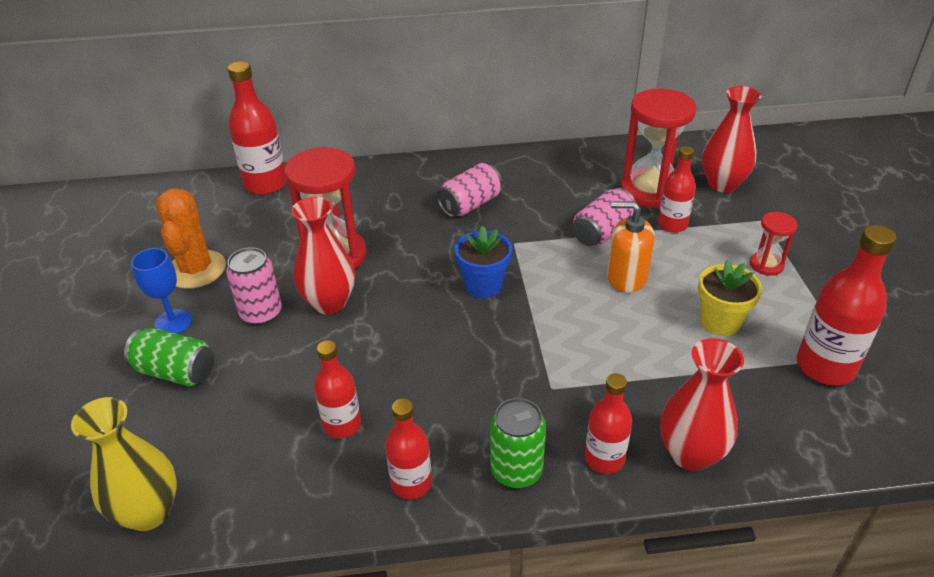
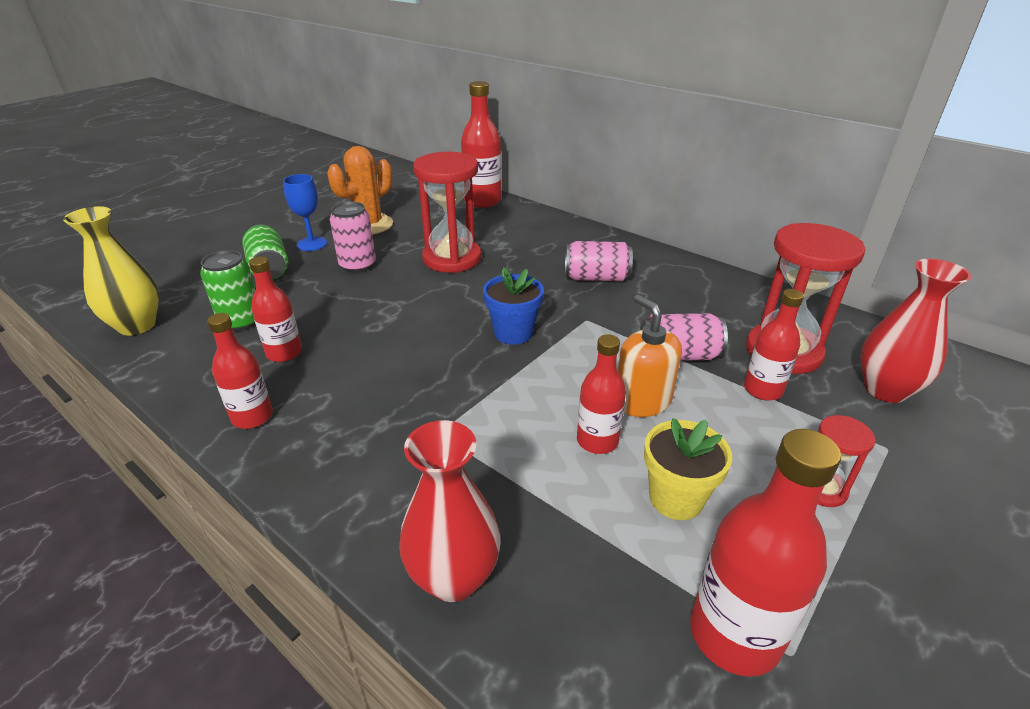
camera: 45 degrees right, 5 degrees down
red vase [291,197,355,315] -> none
green can [490,398,546,488] -> green can moved to [200,250,256,331]
red bottle [585,373,632,474] -> red bottle moved to [577,334,626,454]

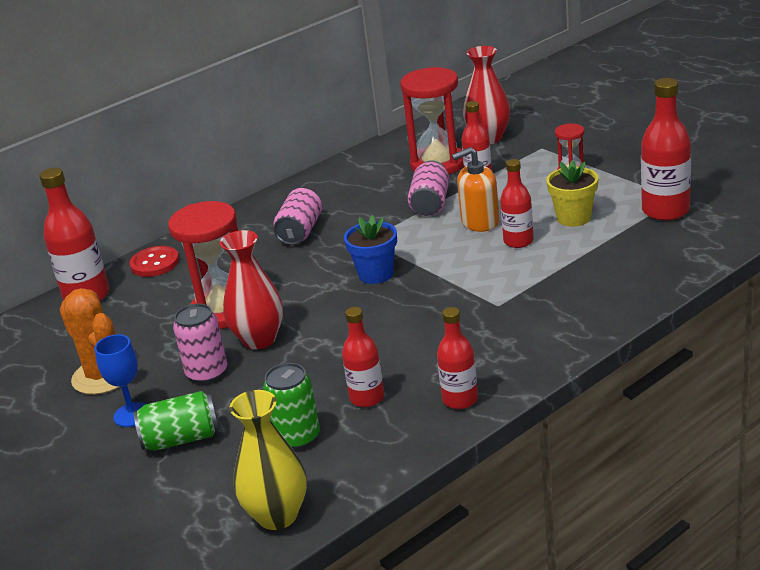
camera: 75 degrees left, 5 degrees down
red vase [399,420,501,602] -> red vase moved to [220,230,283,350]
none -> red button [129,246,179,277]

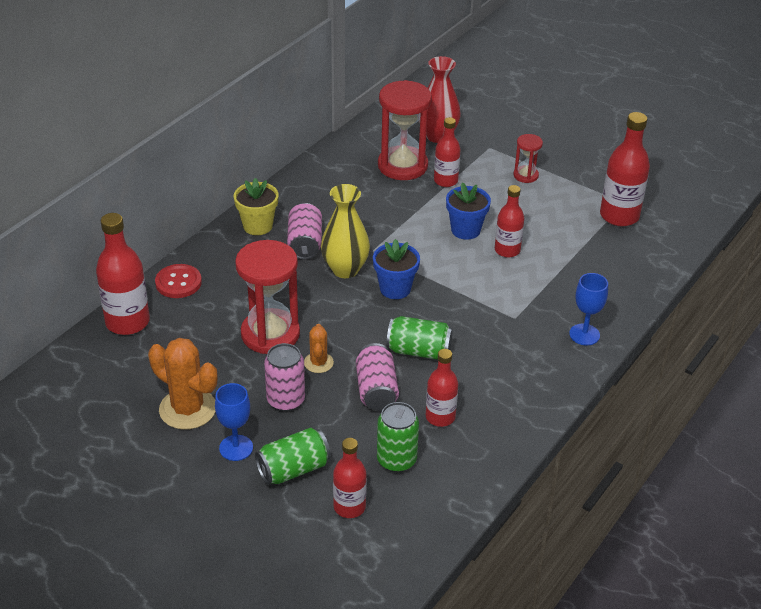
camera: 20 degrees left, 10 degrees up
red vase [220,230,283,350] -> orange cactus [304,324,334,373]
yellow vase [230,390,307,530] -> yellow vase moved to [321,184,370,278]
pink can [408,160,449,216] -> pink can moved to [356,343,399,411]
red bottle [437,307,478,409] -> red bottle moved to [333,438,367,518]
orange soap dispenser [452,147,499,232] -> blue flower pot [446,183,491,240]
yellow flower pot [546,160,598,227] -> yellow flower pot moved to [234,178,279,235]
none -> green can [386,316,453,360]
none -> blue goblet [569,273,608,345]

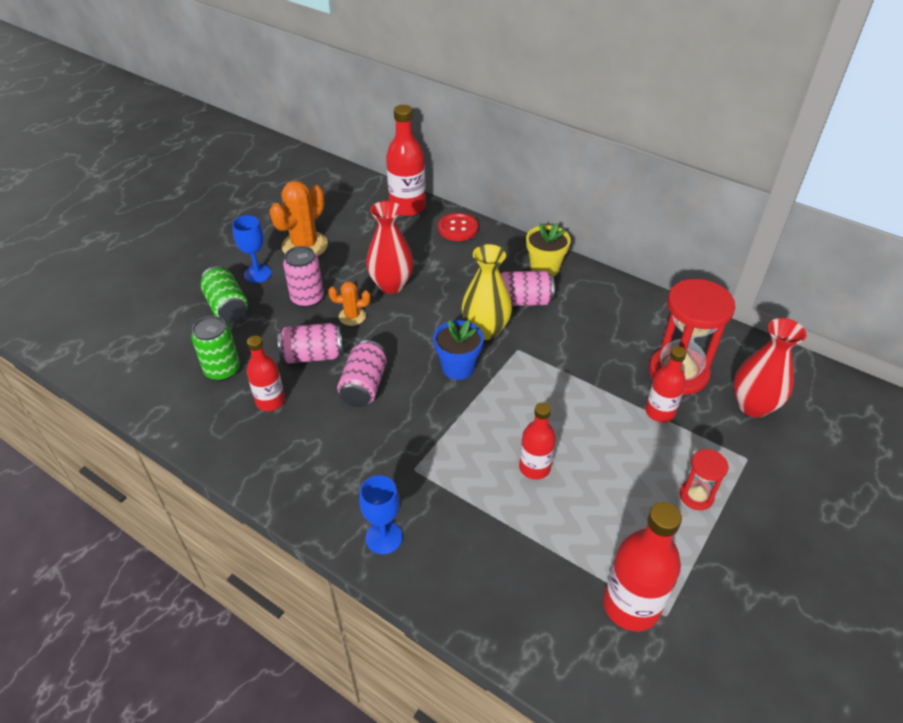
camera: 90 degrees right, 5 degrees up
red hourglass [235,240,300,354] -> red vase [366,201,414,294]
red bottle [333,438,367,518] -> none
green can [386,316,453,360] -> pink can [337,340,387,407]
blue flower pot [446,183,491,240] -> none

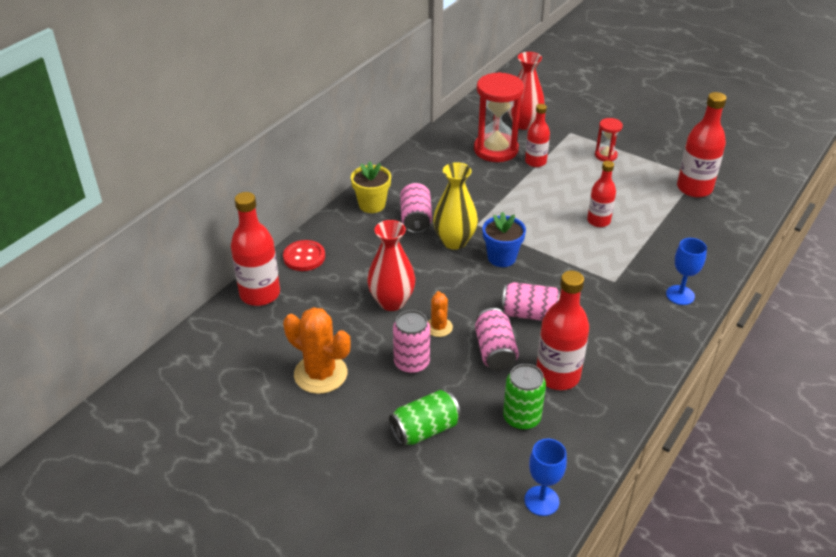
camera: 90 degrees left, 5 degrees down
blue goblet [232,215,272,283] -> blue goblet moved to [524,439,567,516]
red bottle [247,335,285,411] -> red bottle [536,271,589,390], size x1.58

